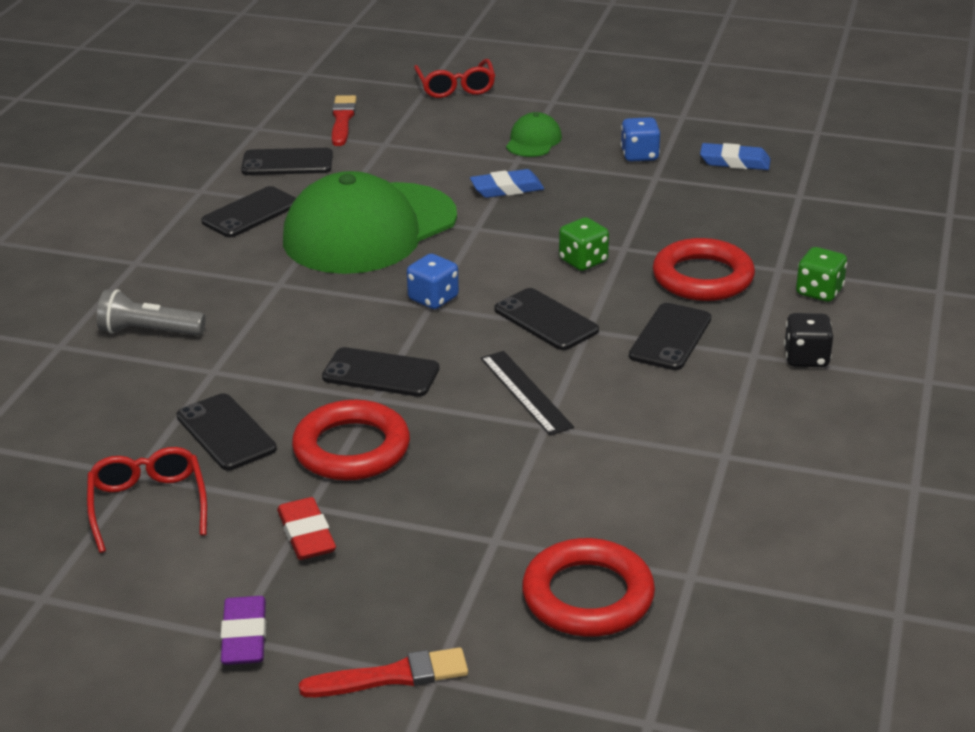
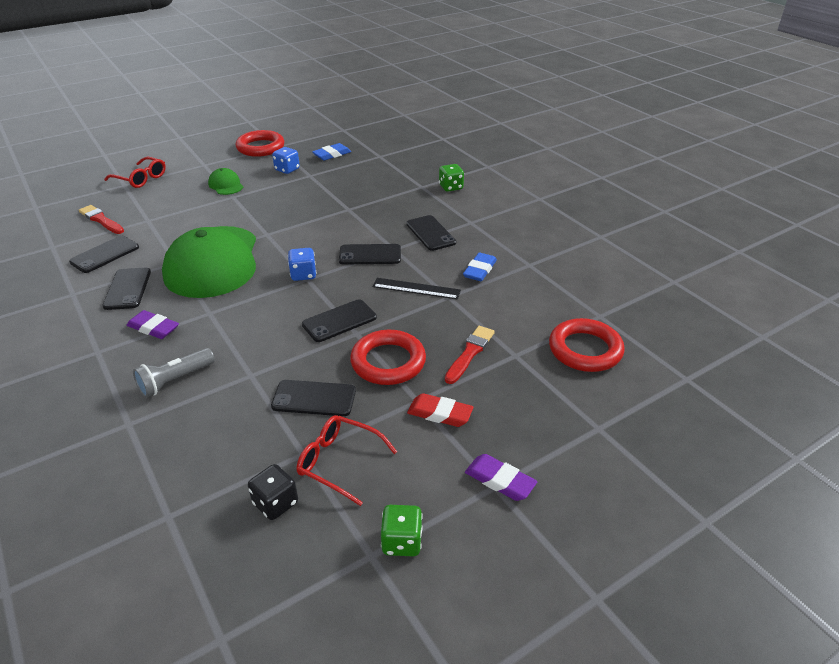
camera: 50 degrees left, 5 degrees up
red brush [299,647,468,697] -> red brush moved to [445,326,495,384]
blue eraser [470,169,544,198] -> blue eraser moved to [463,253,497,281]
green dice [559,217,609,271] -> green dice moved to [381,505,423,556]
red ring [653,238,755,301] -> red ring moved to [236,130,284,157]
black dice [784,313,833,367] -> black dice moved to [248,464,298,520]
none -> purple eraser [127,310,179,339]

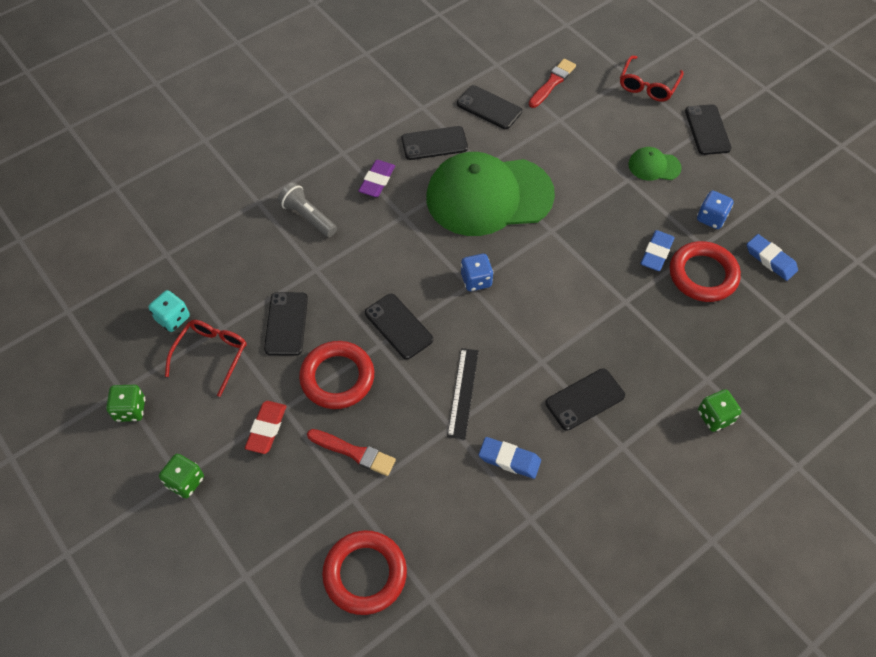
camera: 85 degrees right, 20 degrees up
green cap [208,168,243,195] -> green cap turned 135 degrees counterclockwise [628,147,681,181]
red ring [236,130,284,157] -> red ring moved to [670,241,741,302]
black dice [248,464,298,520] -> turquoise dice [148,290,190,332]
black phone [339,244,401,265] -> black phone moved to [685,104,731,155]
purple eraser [465,454,537,501] -> green dice [159,454,204,498]
none -> blue eraser [641,230,675,271]

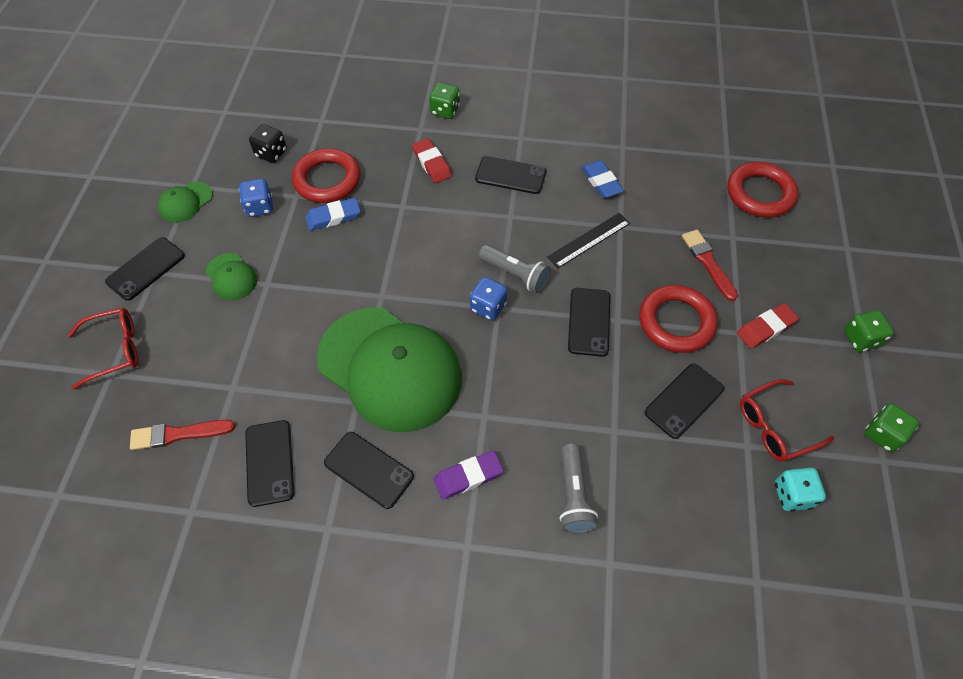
camera: 135 degrees left, 0 degrees up
blue eraser [747,234,798,281] -> black dice [249,124,287,163]
none -> green cap [158,181,213,223]
none -> red eraser [412,138,452,183]
none -> grey flashlight [479,245,551,293]

